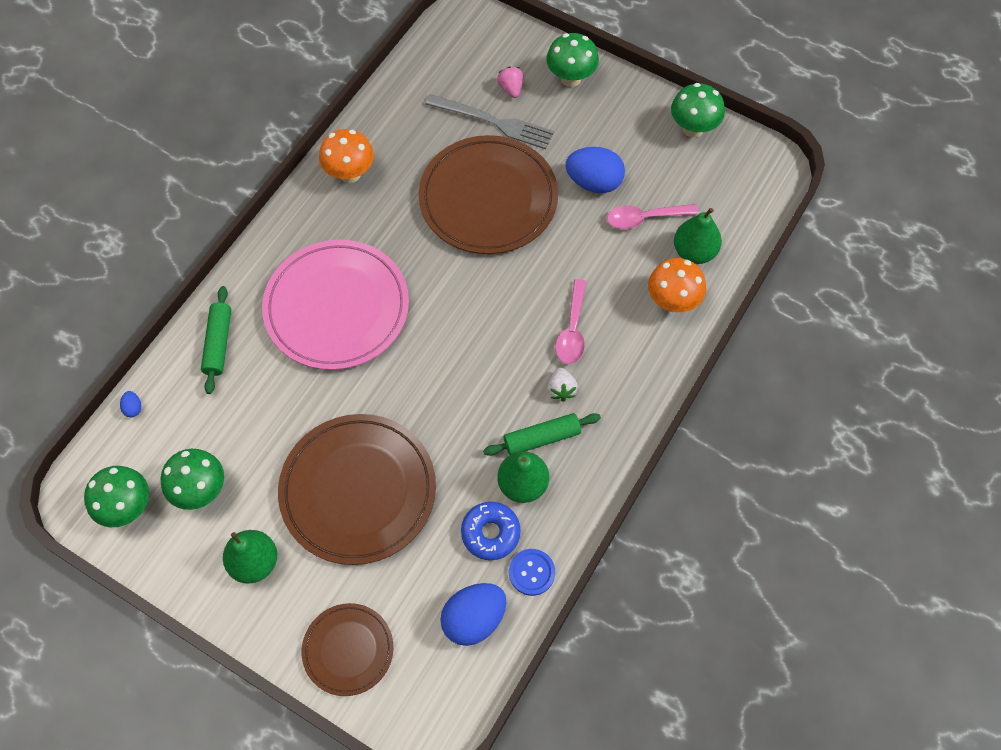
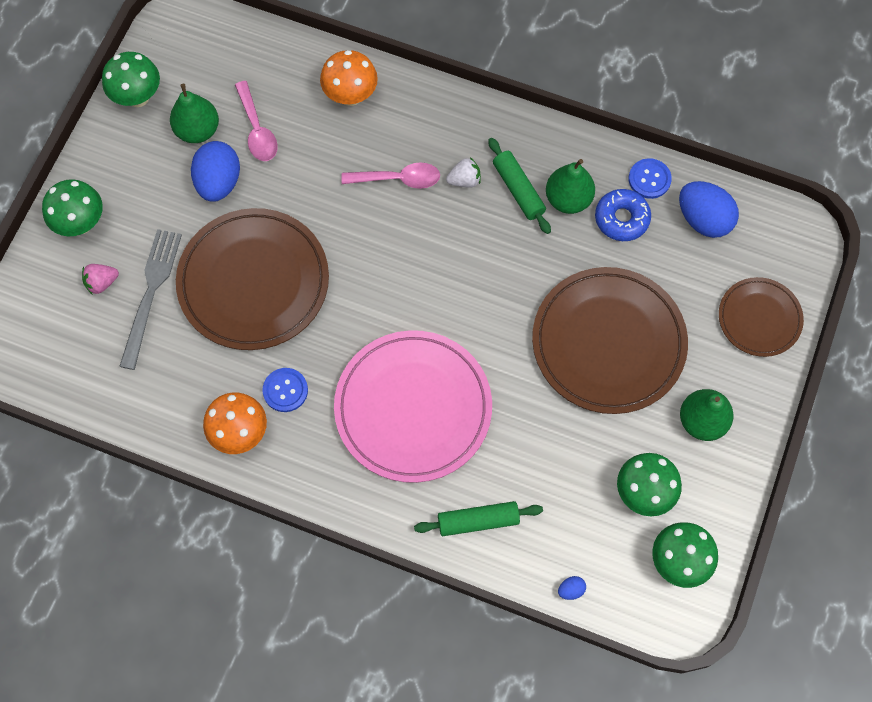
camera: 100 degrees left, 5 degrees up
green pear [674,208,722,264] -> green pear moved to [170,84,219,143]
none -> blue button [262,368,308,412]

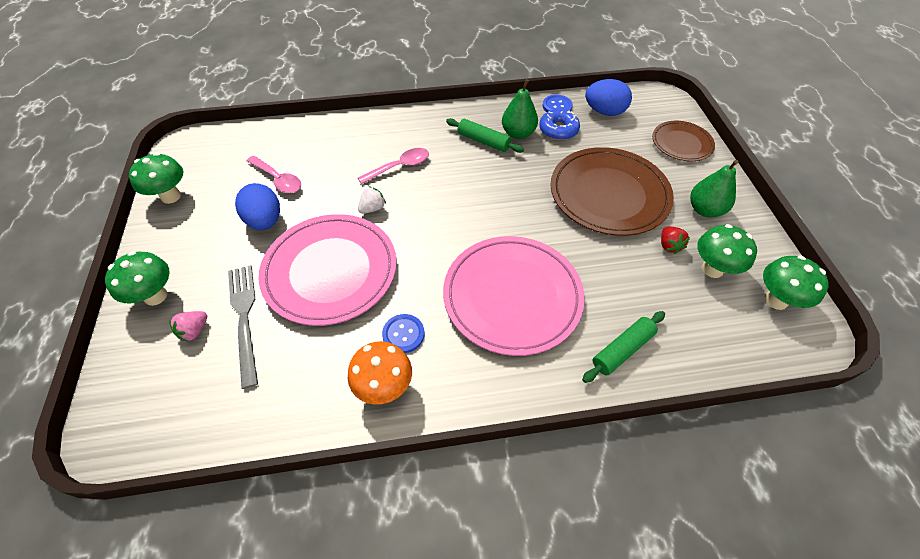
camera: 30 degrees left, 15 degrees down
green pear [170,84,219,143] -> none
brown plate [176,208,329,350] -> pink plate [258,214,397,326]
orange mushroom [320,50,378,106] -> none
white strawberry [446,157,481,188] -> white strawberry moved to [358,186,386,214]
blue egg [558,576,586,600] -> none
none -> red strawberry [661,226,690,254]

